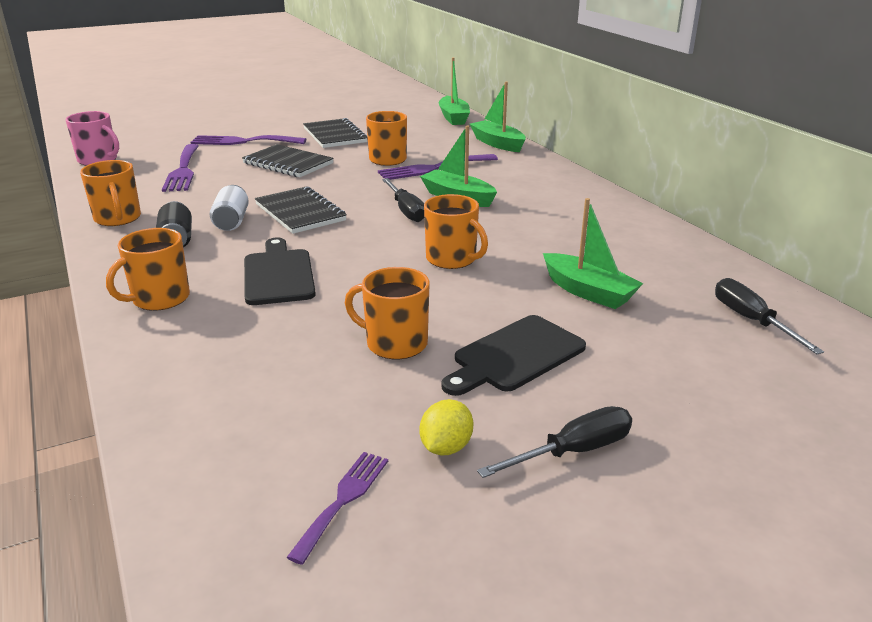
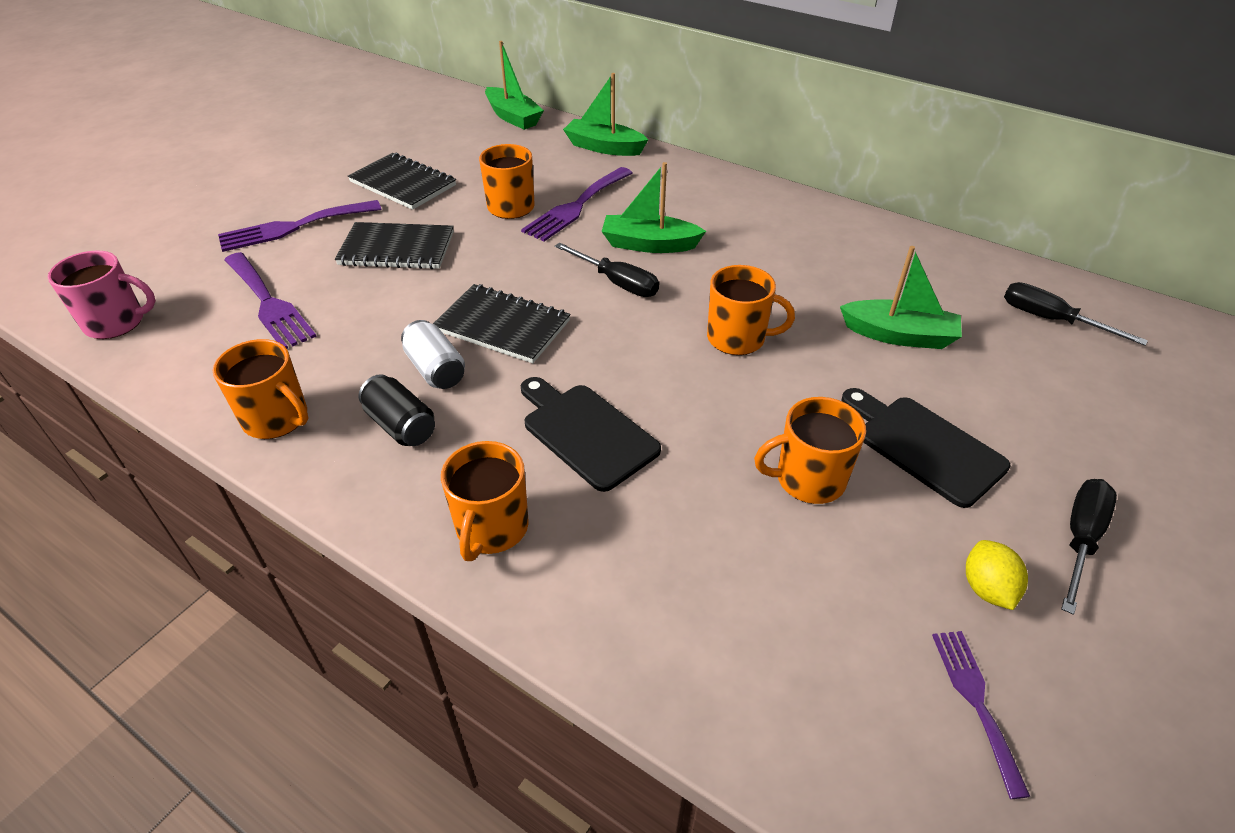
camera: 30 degrees left, 15 degrees up
black cutting board [441,315,586,396] -> black cutting board turned 120 degrees clockwise [842,388,1011,508]

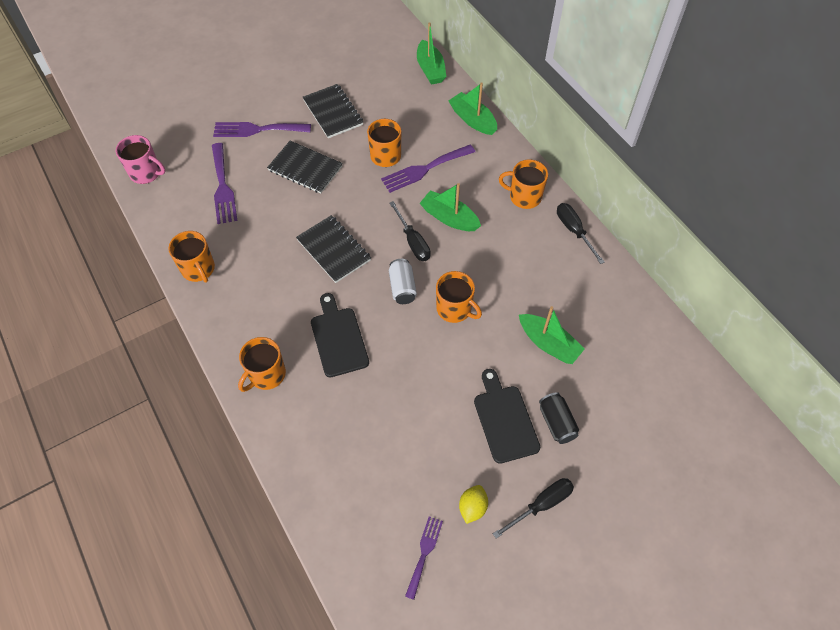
camera: 25 degrees right, 15 degrees up
black can [358,374,435,446] -> black can moved to [539,392,579,444]
white can [401,320,465,389] -> white can moved to [389,259,417,304]
orange mug [754,397,866,504] -> orange mug moved to [499,159,548,209]
black screwdriver [1004,282,1148,346] -> black screwdriver moved to [557,203,605,264]

